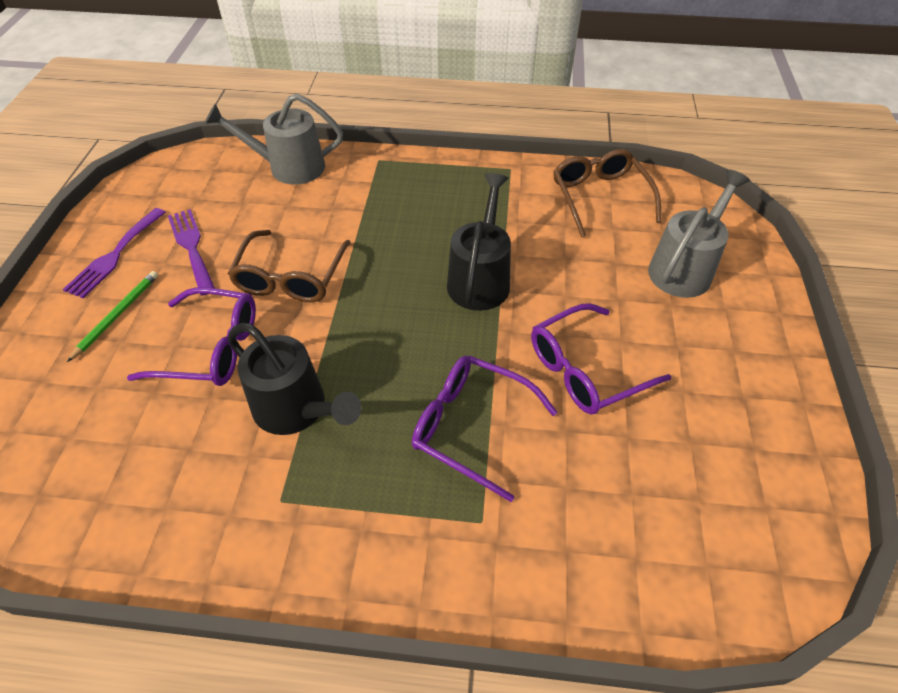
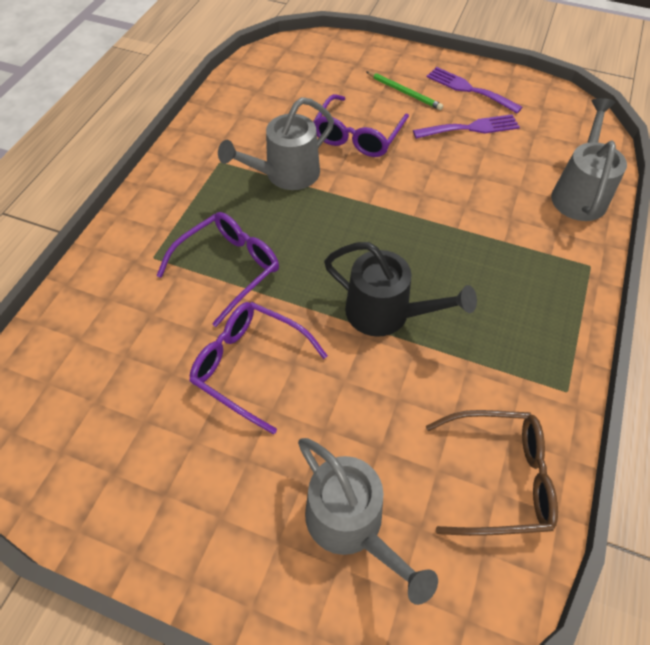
camera: 105 degrees right, 5 degrees up
brown glasses [228,230,351,302] -> none
black watering can [228,323,361,435] -> grey watering can [218,97,334,190]
purple glasses [531,303,671,414] -> purple glasses turned 45 degrees counterclockwise [189,302,328,435]

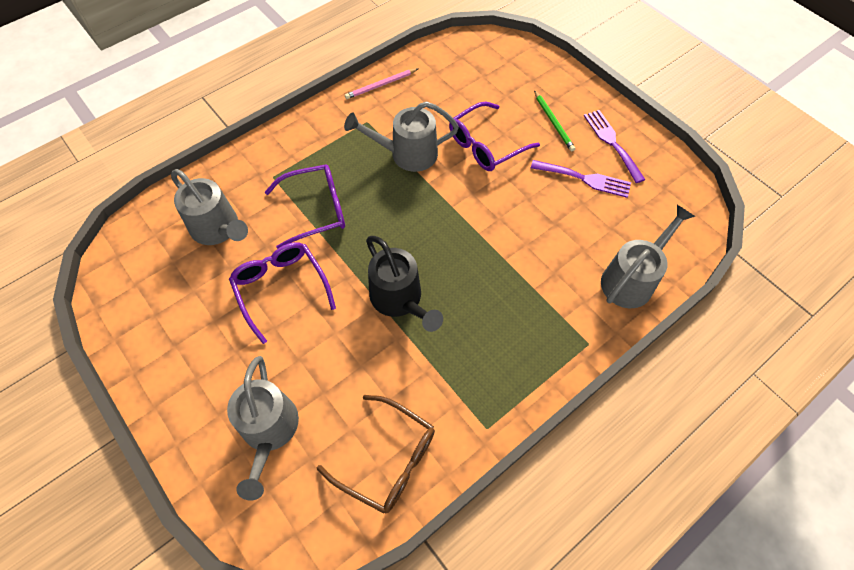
camera: 30 degrees right, 5 degrees up
none -> grey watering can [171,169,248,245]
none -> pink pencil [345,69,418,99]

